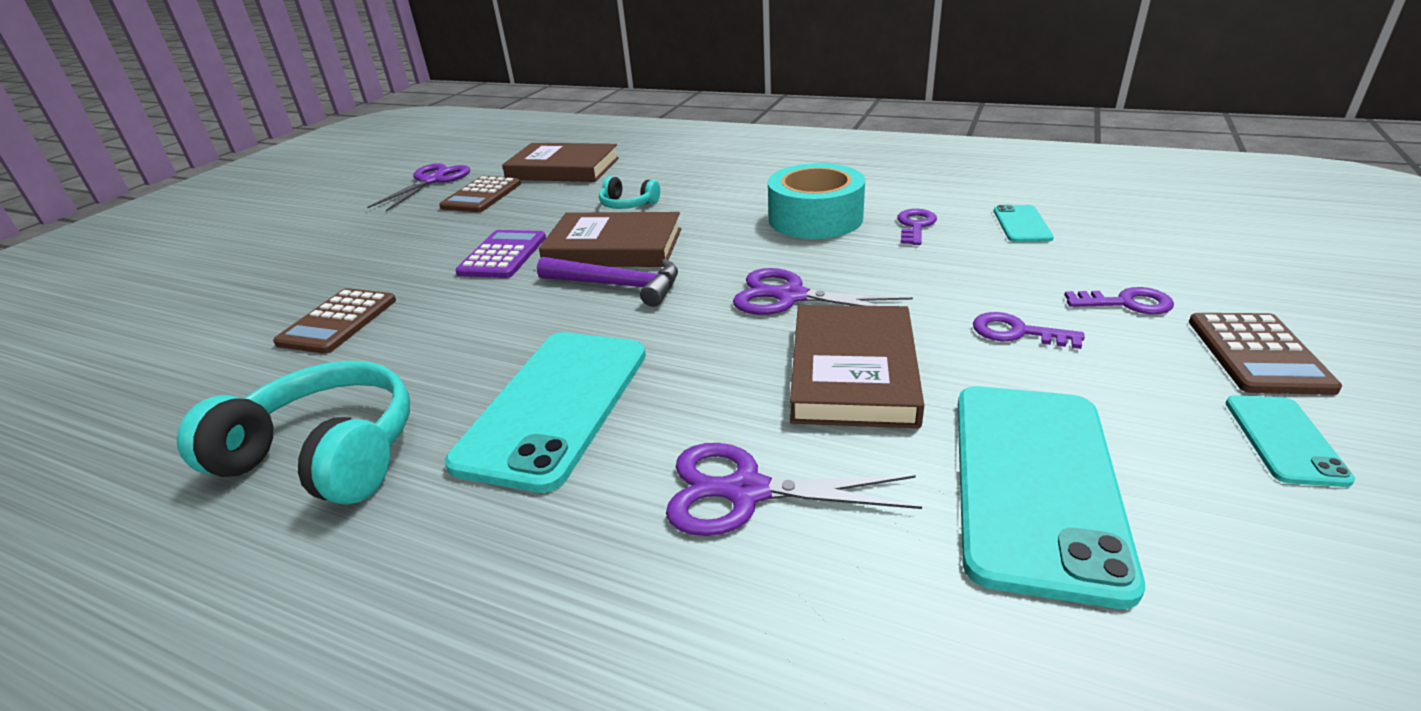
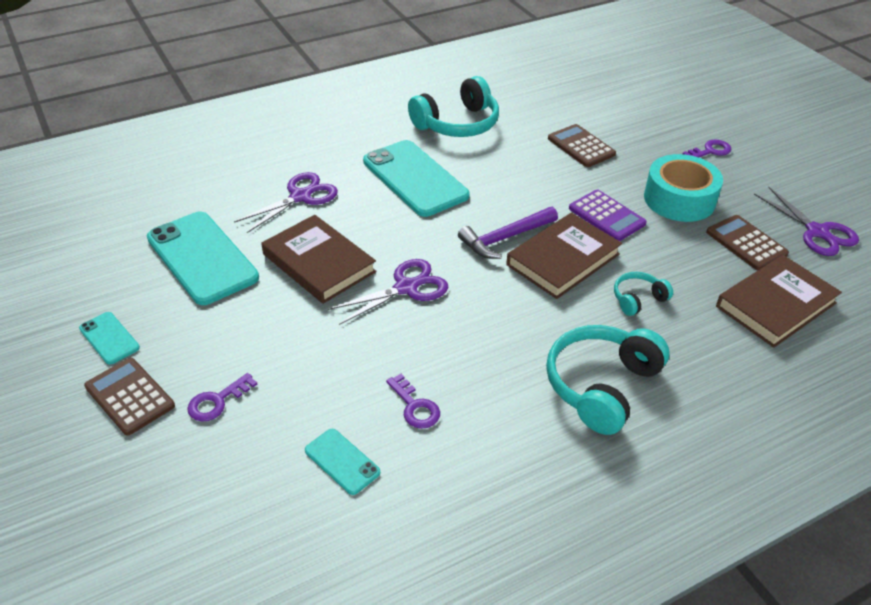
camera: 125 degrees right, 10 degrees up
turquoise tape [768,163,865,239] -> turquoise tape moved to [644,154,723,222]
purple key [973,312,1085,349] -> purple key moved to [683,140,731,158]
none -> turquoise headphones [546,325,670,435]

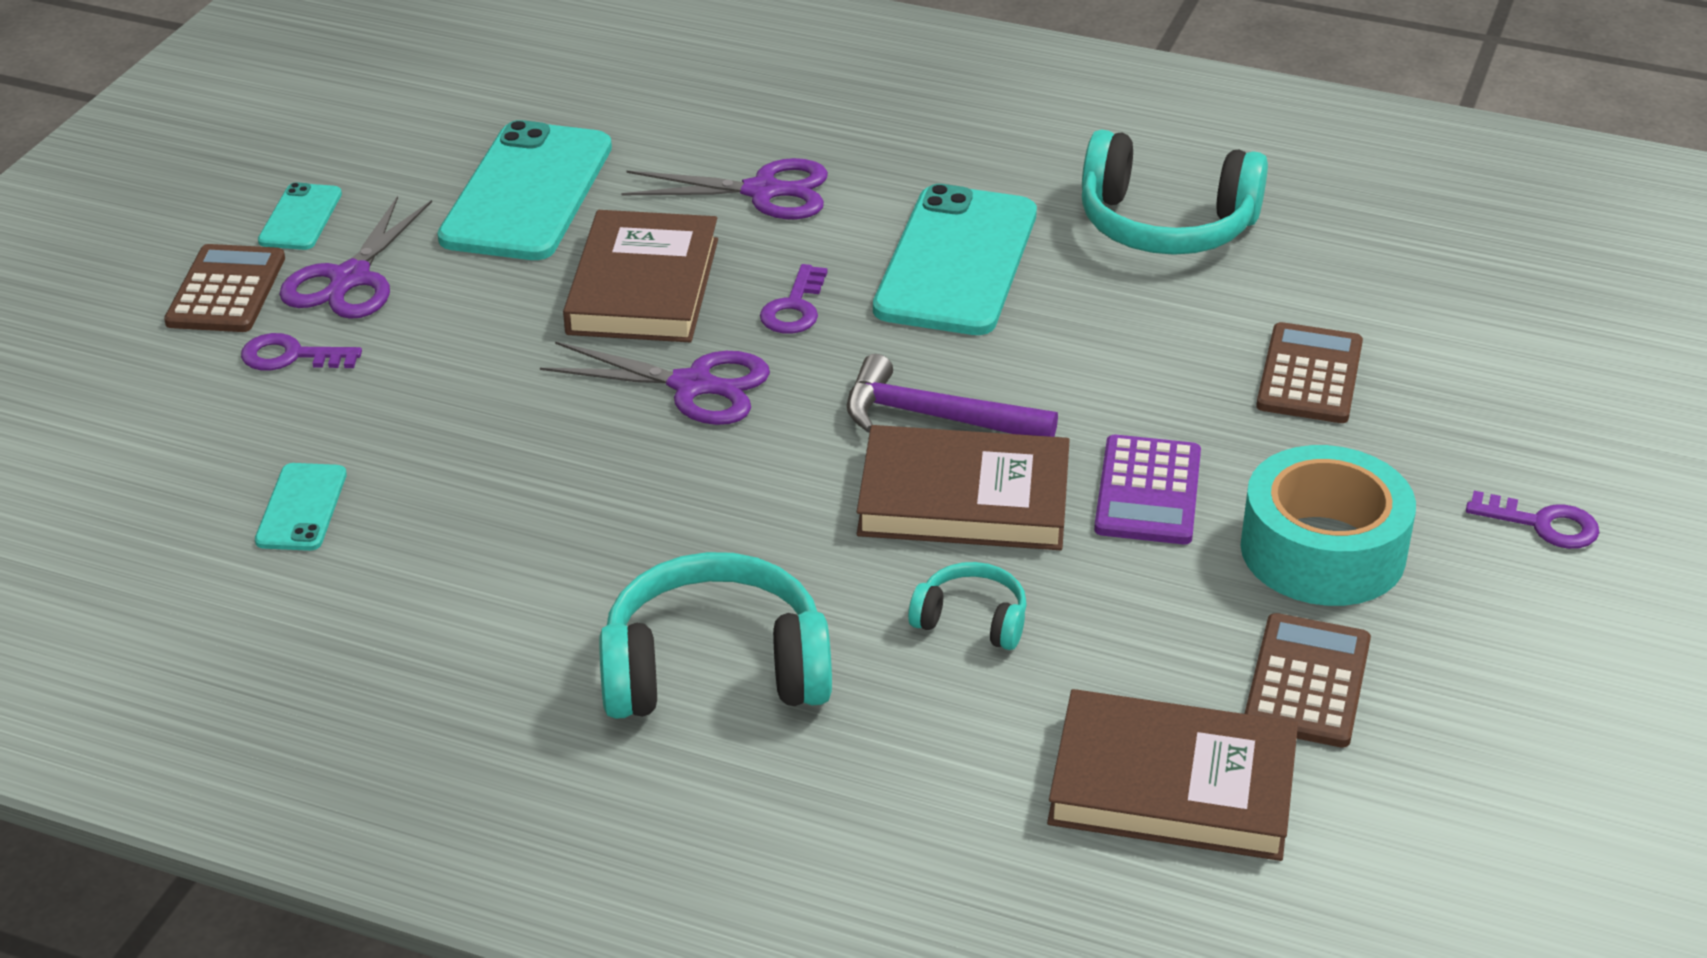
camera: 50 degrees right, 5 degrees down
purple key [386,374,440,429] -> purple key moved to [760,264,828,334]
purple scissors [754,187,859,256] -> purple scissors moved to [279,196,432,319]

